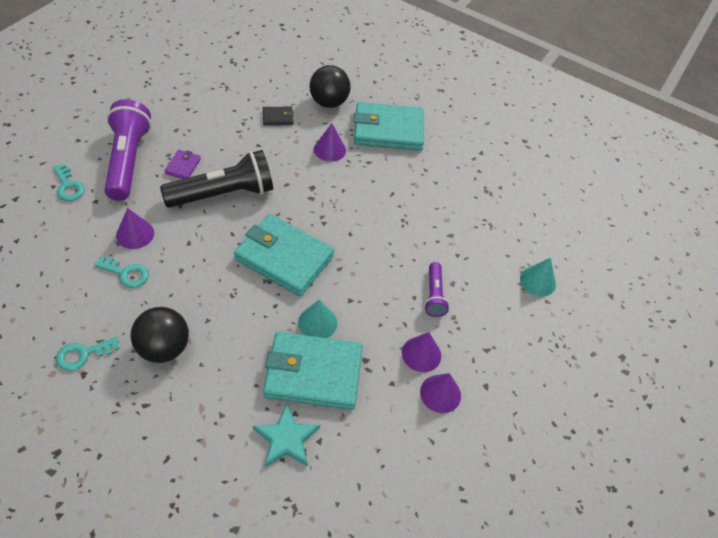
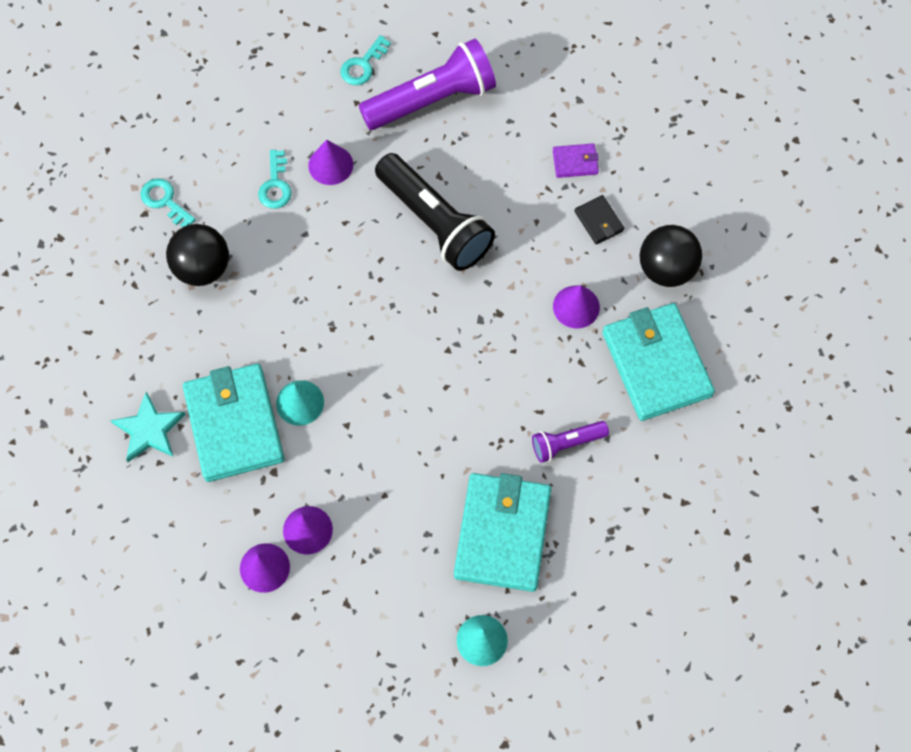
camera: 75 degrees right, 15 degrees up
purple wallet [164,150,201,179] -> purple wallet moved to [553,143,599,178]
turquoise wallet [234,214,334,296] -> turquoise wallet moved to [454,473,551,592]
purple flashlight [424,262,449,317] -> purple flashlight moved to [532,421,609,463]

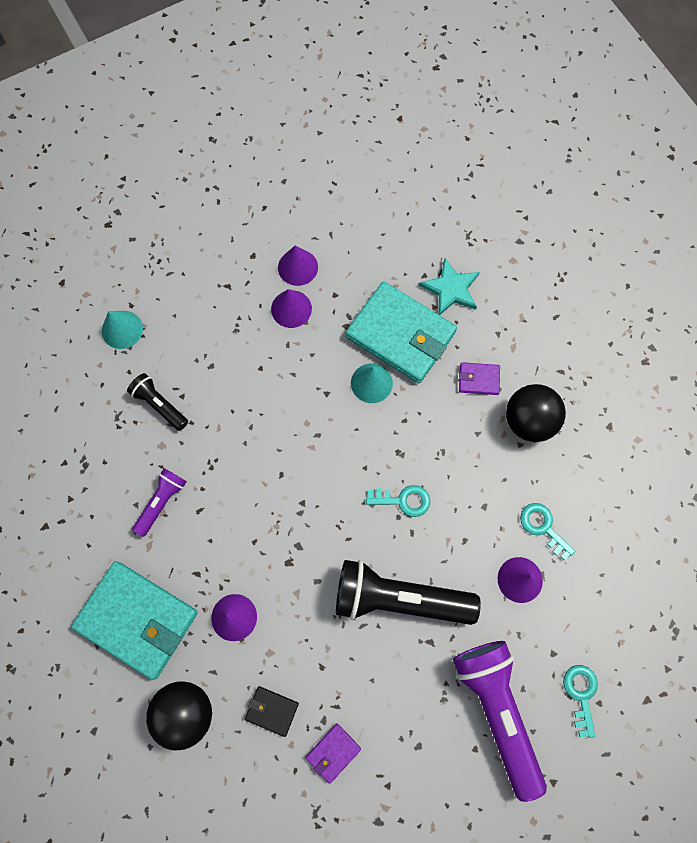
camera: 140 degrees right, 5 degrees up
turquoise key [140,179,196,227] -> turquoise key moved to [366,485,430,517]
purple flashlight [359,39,496,130] -> purple flashlight turned 135 degrees clockwise [453,641,547,802]
turquoise wallet [454,473,551,592] -> black flashlight [127,373,188,431]
none -> purple wallet [459,362,500,395]

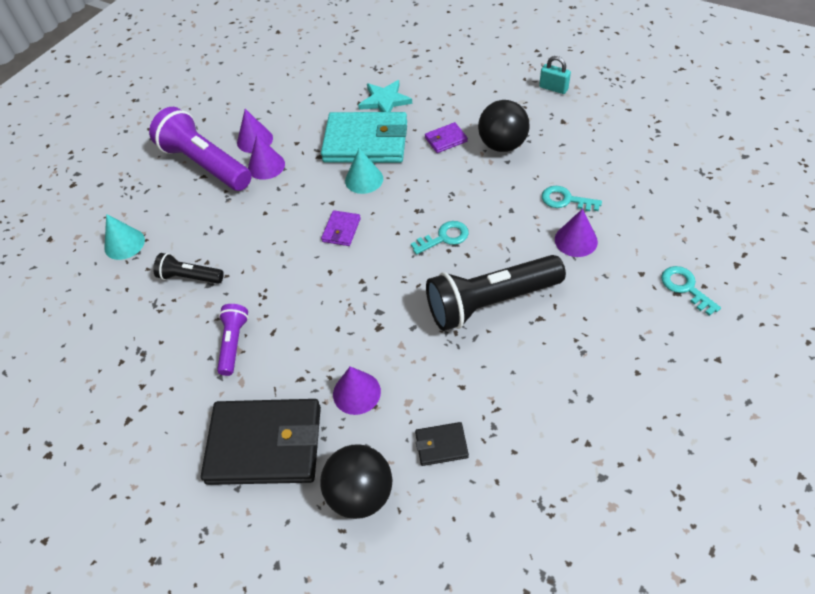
camera: 25 degrees left, 20 degrees down
turquoise wallet [71,561,198,680] -> black wallet [201,399,321,485]
purple wallet [306,723,361,784] -> purple wallet moved to [321,210,361,246]
purple flashlight [453,641,547,802] -> purple flashlight moved to [149,107,252,191]
none -> turquoise padlock [539,56,571,94]

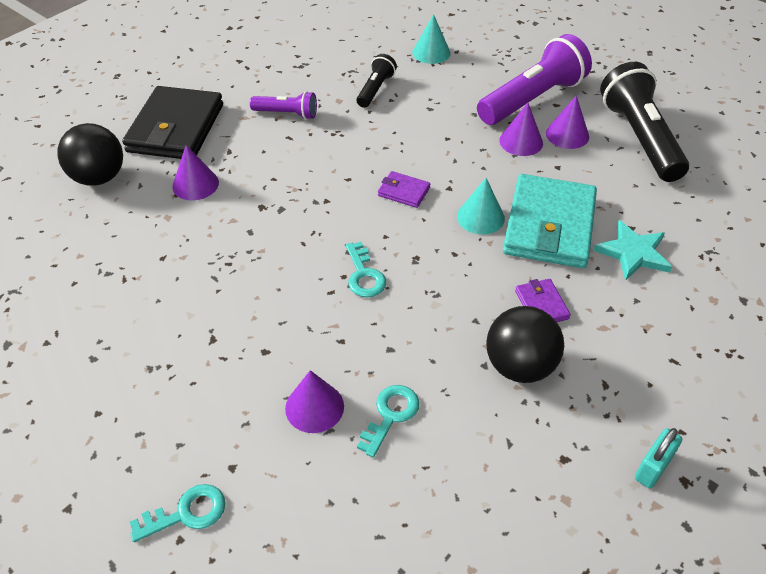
camera: 95 degrees right, 5 degrees down
black wallet [415,422,469,466] -> none
black flashlight [426,255,566,331] -> black flashlight moved to [600,62,689,182]

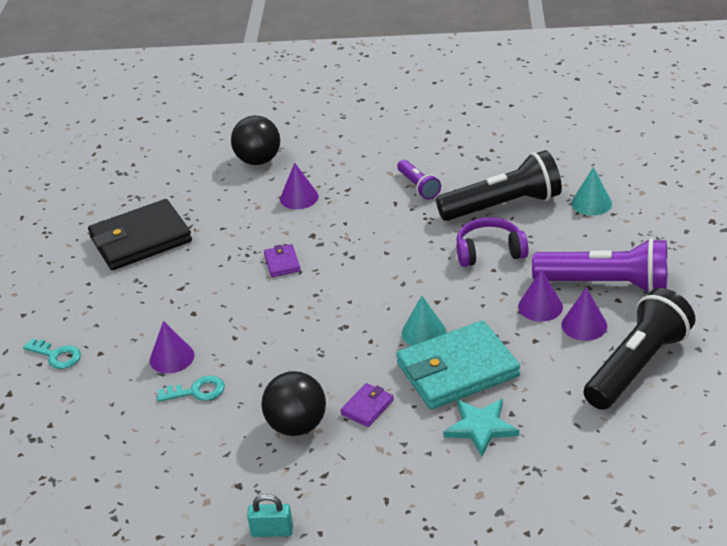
camera: 55 degrees right, 10 degrees down
black wallet [122,86,223,159] -> black wallet moved to [88,199,192,270]
turquoise key [346,242,386,298] -> none
black flashlight [357,54,397,108] -> black flashlight [436,150,562,221], size x1.95
purple wallet [378,171,430,208] -> purple wallet moved to [264,244,301,277]
none -> purple headphones [457,217,529,267]

